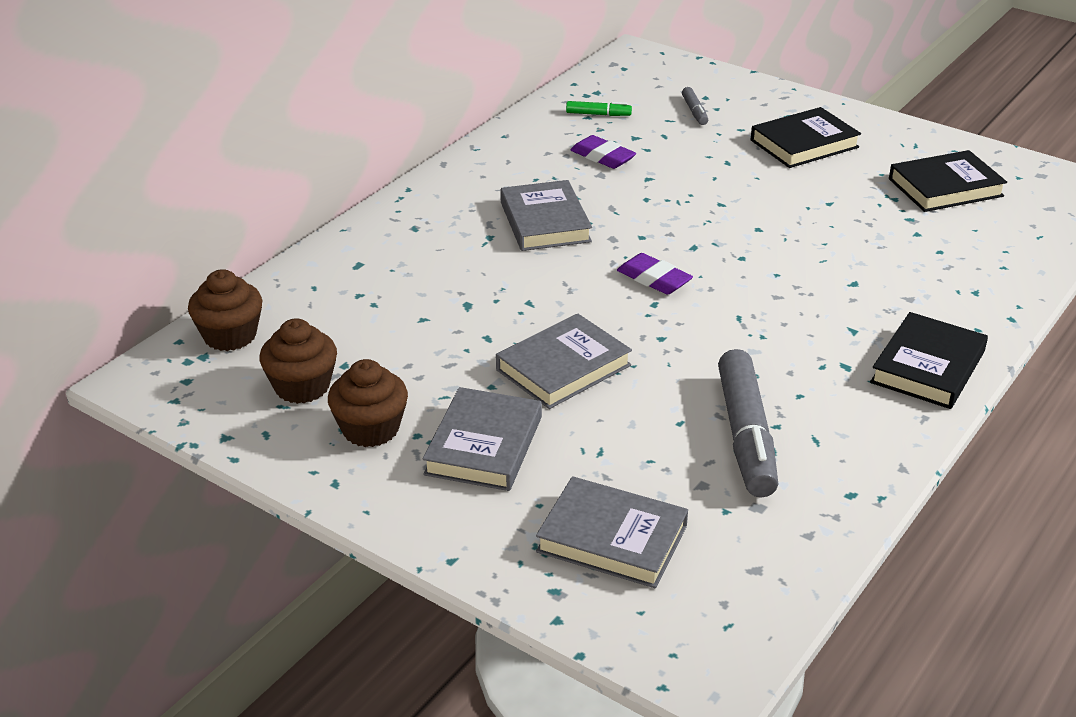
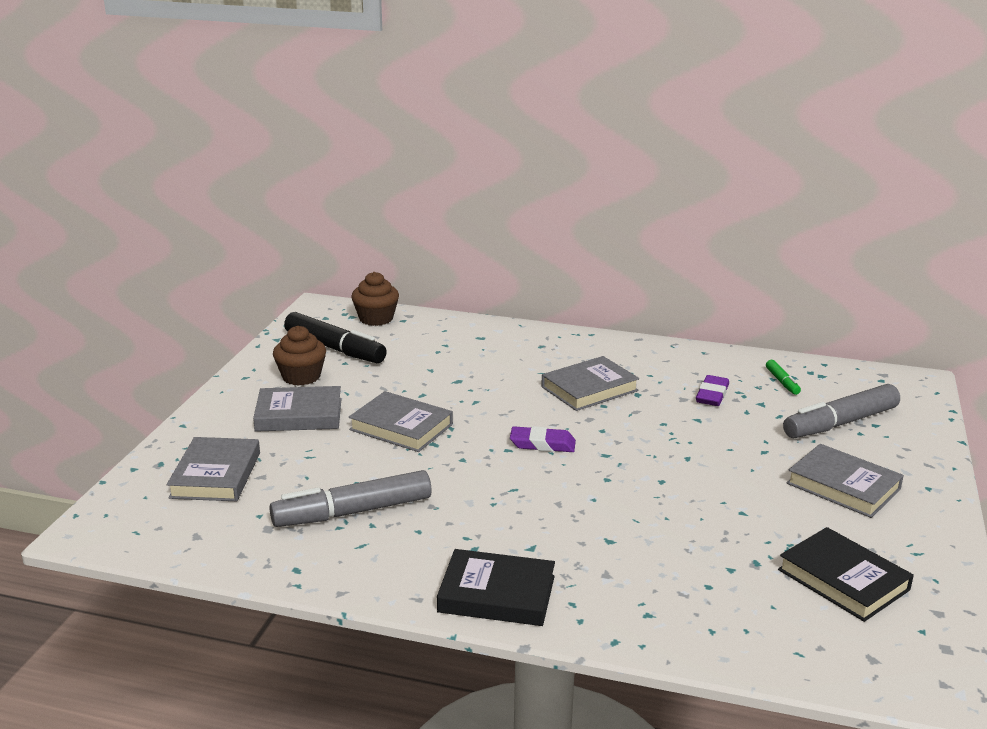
camera: 70 degrees right, 10 degrees down
brown cupcake [259,318,337,404] -> black marker [284,312,387,363]
purple eraser [617,253,693,295] -> purple eraser turned 75 degrees clockwise [510,426,576,452]
grey marker [682,87,708,125] -> grey marker [783,384,900,438], size x2.18
black book [751,107,861,168] -> grey book [787,444,904,518]

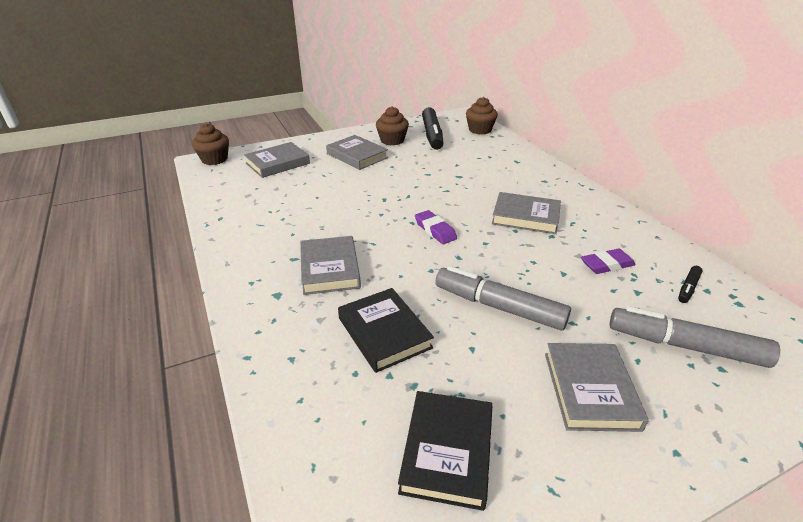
camera: 50 degrees right, 10 degrees up
grey marker [269,470,432,527] -> grey marker moved to [435,266,571,331]
grey book [349,391,453,452] -> grey book moved to [300,236,361,295]
black book [437,549,555,626] -> black book moved to [338,288,434,373]
green marker [766,360,801,395] -> black marker [678,266,703,303]
none -> brown cupcake [192,123,229,165]

